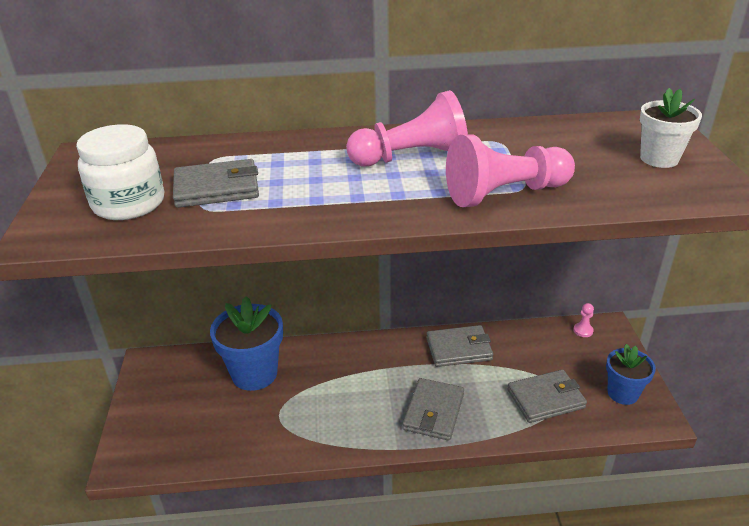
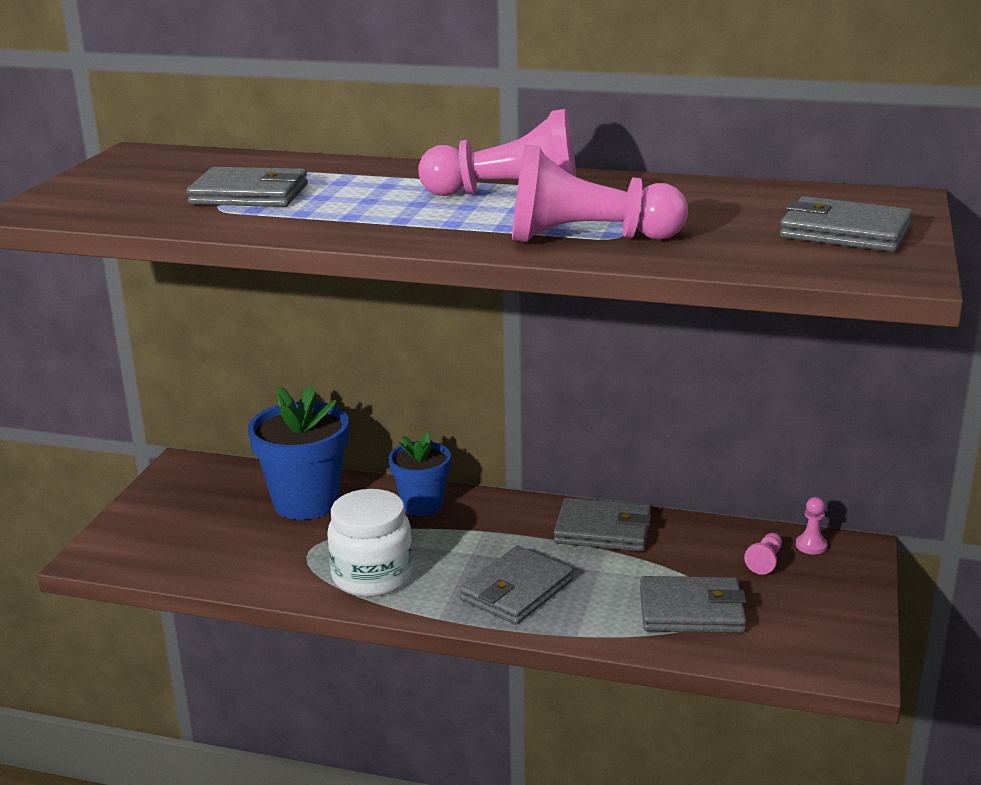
camera: 20 degrees right, 10 degrees down
white jar [76,124,164,220] -> white jar moved to [327,489,413,597]
blue flower pot [606,344,656,405] -> blue flower pot moved to [389,432,451,516]
white flower pot [640,88,702,168] -> grey wallet [780,196,913,252]
none -> pink pawn [744,533,782,575]

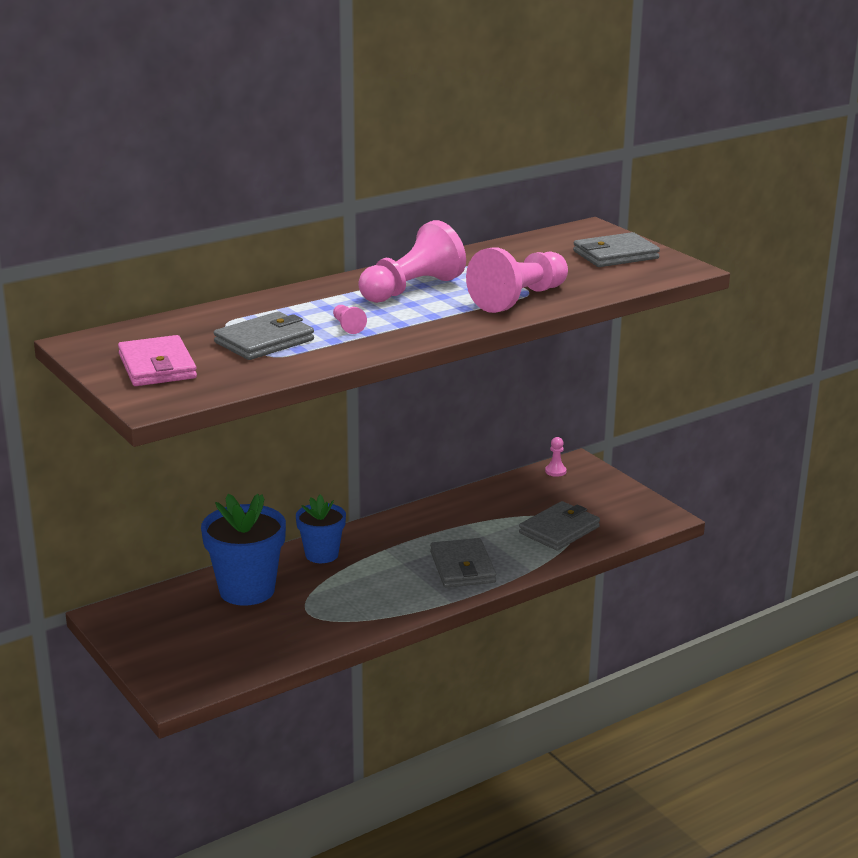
camera: 50 degrees left, 0 degrees up
white jar [327,489,413,597] -> none
grey wallet [554,498,651,552] -> none
pink pawn [744,533,782,575] -> pink pawn moved to [333,305,367,334]
none -> pink wallet [118,335,197,386]

